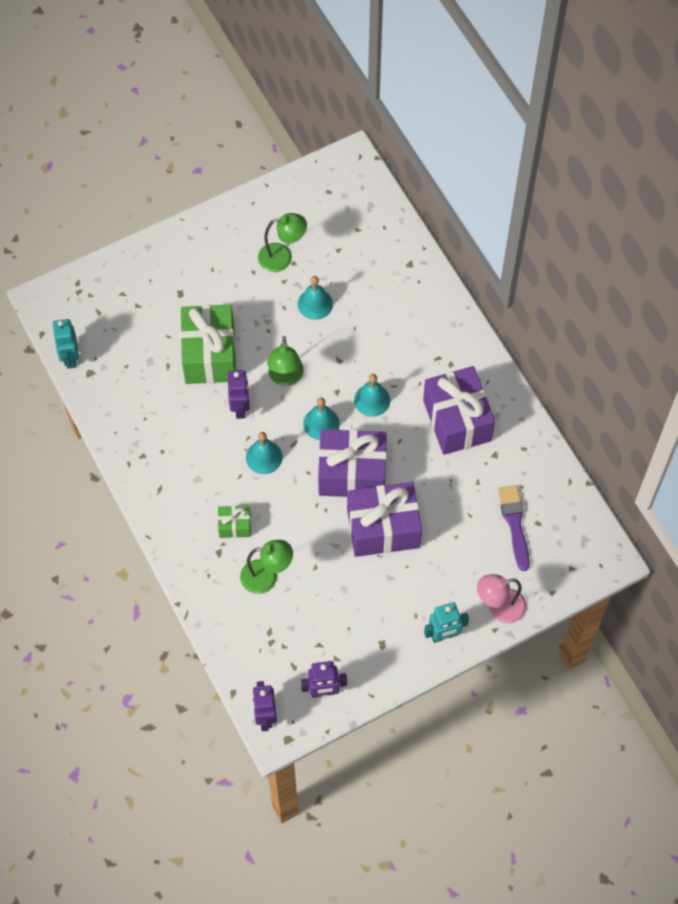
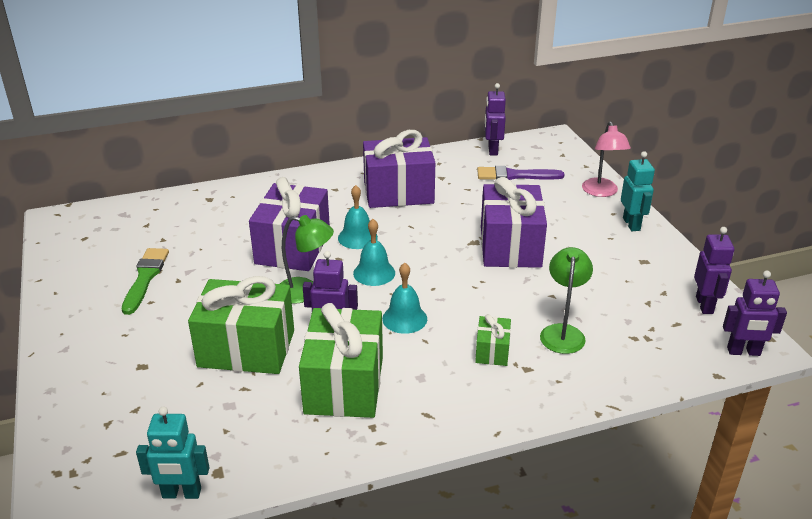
camera: 80 degrees left, 30 degrees down
green lamp [258,213,307,272] -> green brush [122,248,169,315]
turquoise bell [298,276,333,320] -> none
purple gift [318,429,387,497] -> purple gift moved to [249,177,330,271]
none -> green gift [299,303,383,418]
none -> purple robot [485,83,506,156]

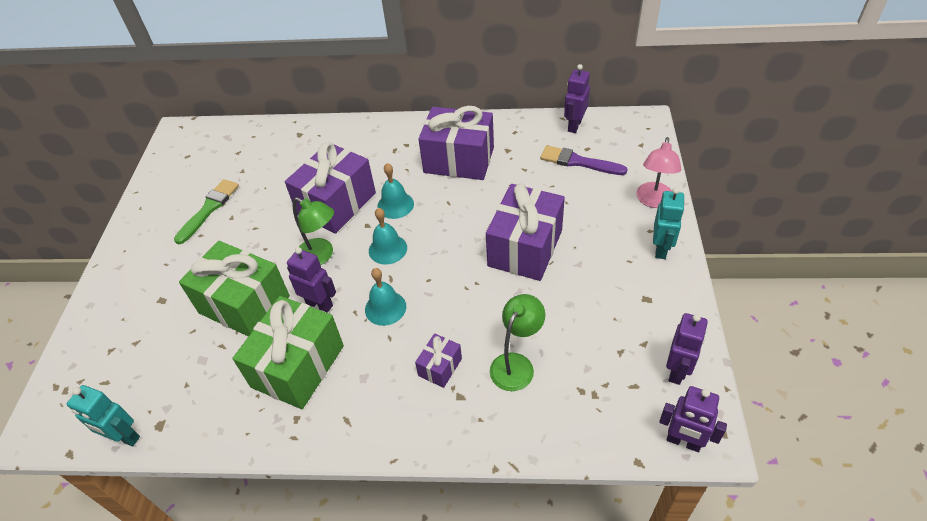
camera: 25 degrees right, 15 degrees up
green gift [475,314,511,366] -> purple gift [415,333,462,388]

